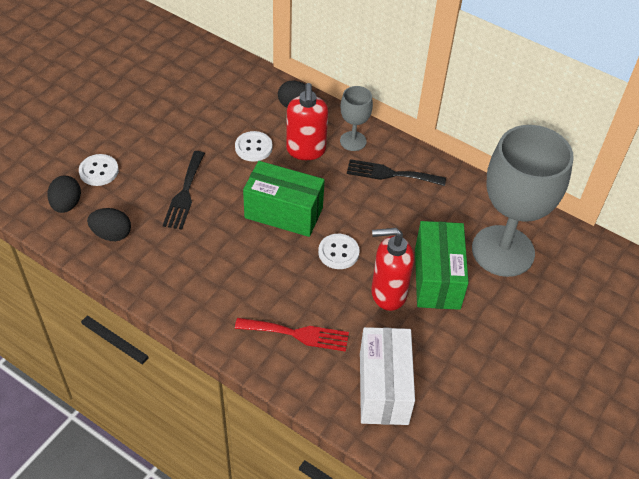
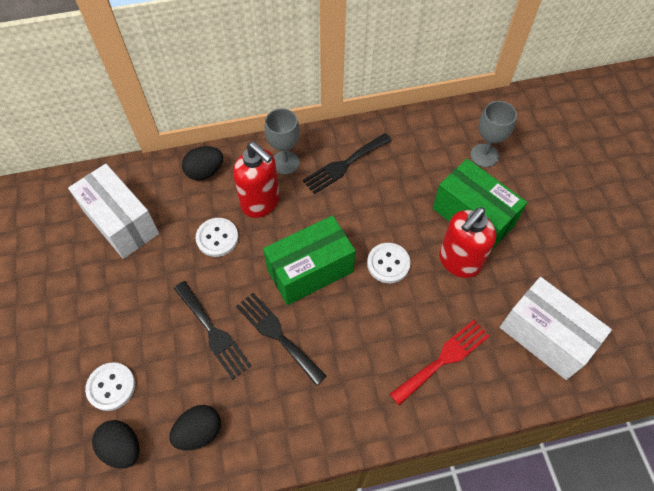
camera: 45 degrees left, 10 degrees up
grey goblet [472,125,574,277] -> grey goblet [471,101,517,167], size x0.47
none -> white box [68,164,159,259]
none -> black fork [236,293,327,386]

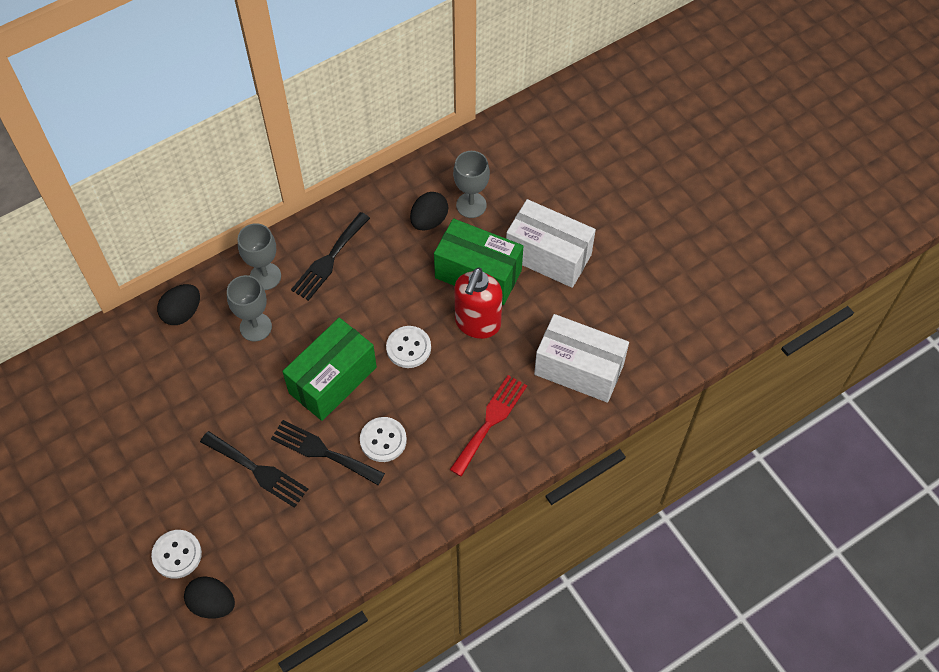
camera: 20 degrees left, 0 degrees up
white box [68,164,159,259] -> white box moved to [506,199,596,288]
black egg [169,405,221,450] -> black egg moved to [410,192,448,230]
white button [196,218,238,257] -> white button moved to [360,417,407,462]
red soap dispenser [233,142,280,218] -> grey goblet [227,275,272,341]

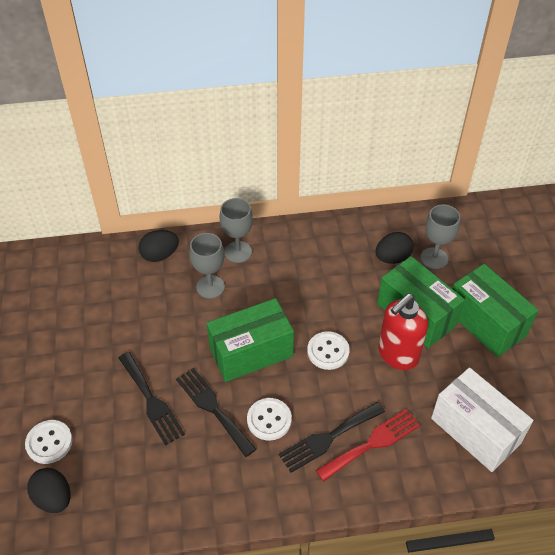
camera: 25 degrees right, 10 degrees down
black fork [291,212,370,301] -> black fork moved to [279,402,385,473]
white box [506,199,596,288] -> green box [453,264,538,357]

